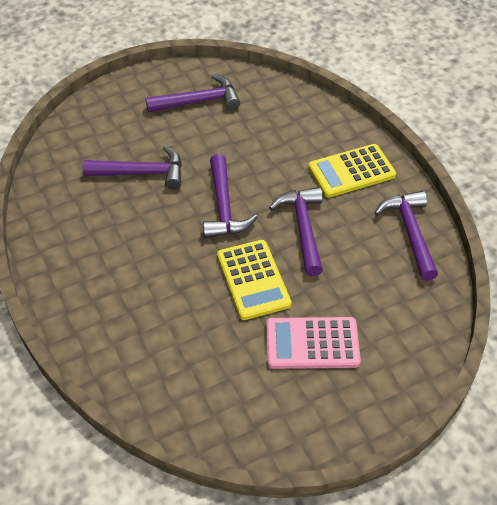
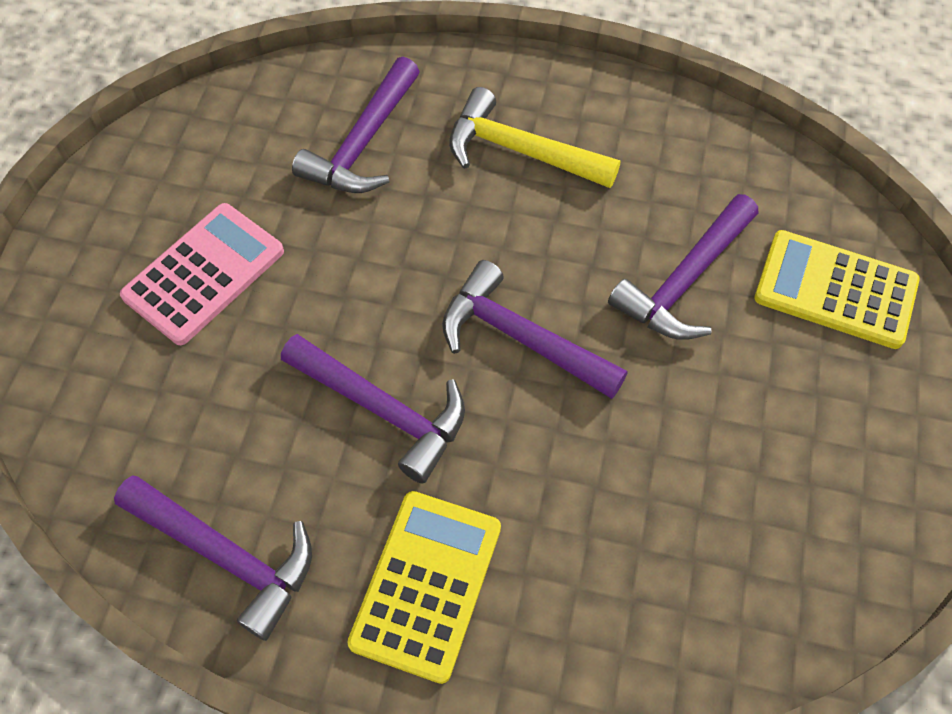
camera: 130 degrees right, 10 degrees up
purple hammer [145,74,240,112] -> purple hammer moved to [292,57,420,193]
yellow calculator [217,240,292,320] -> yellow calculator moved to [754,230,920,349]
none -> yellow hammer [449,87,620,188]

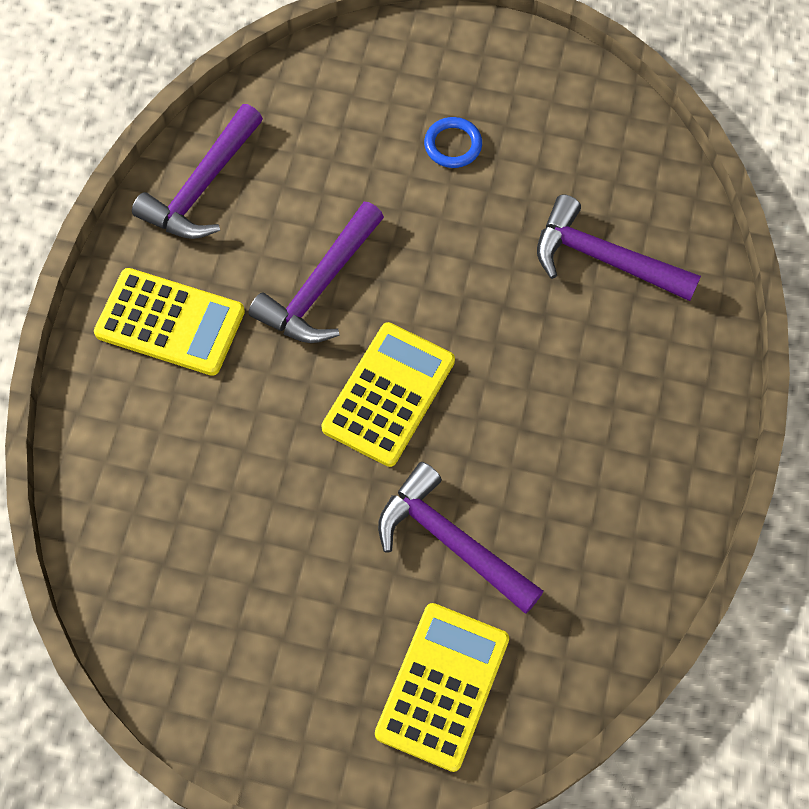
camera: 90 degrees right, 5 degrees up
pink calculator [120,203,284,345] -> blue ring [424,117,482,168]
purple hammer [442,260,628,399] -> yellow calculator [322,322,455,467]
yellow hammer [449,87,620,188] -> none

